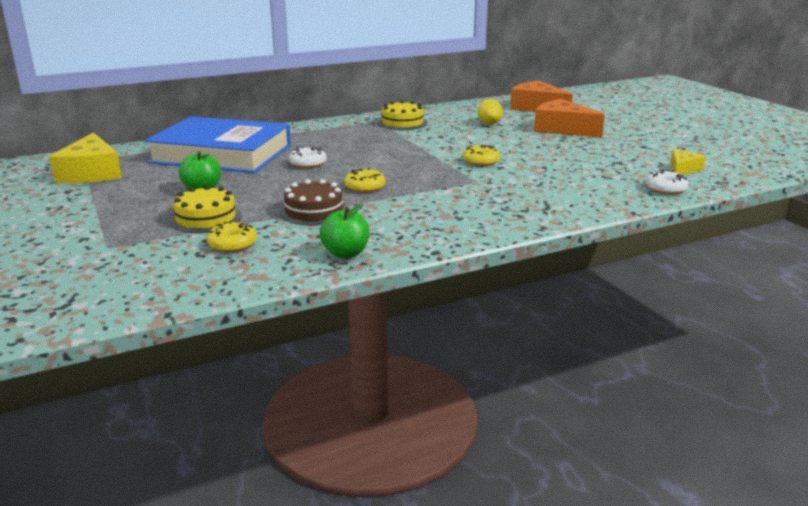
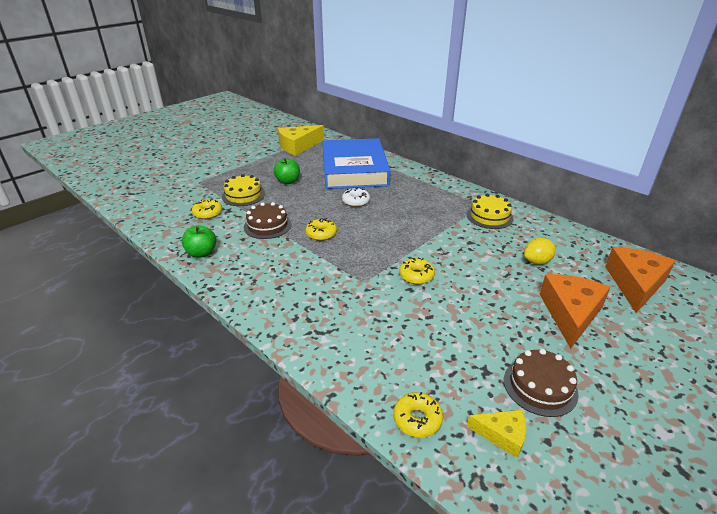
camera: 70 degrees right, 10 degrees up
white donut [645,170,689,195] -> yellow donut [393,392,443,438]
none -> brown cake [504,349,579,417]

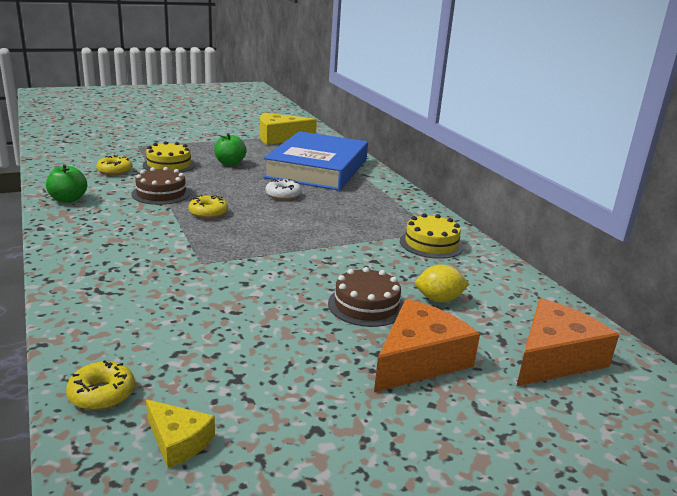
camera: 20 degrees right, 10 degrees down
yellow donut [399,258,435,284] -> none
brown cake [504,349,579,417] -> brown cake moved to [328,267,404,327]

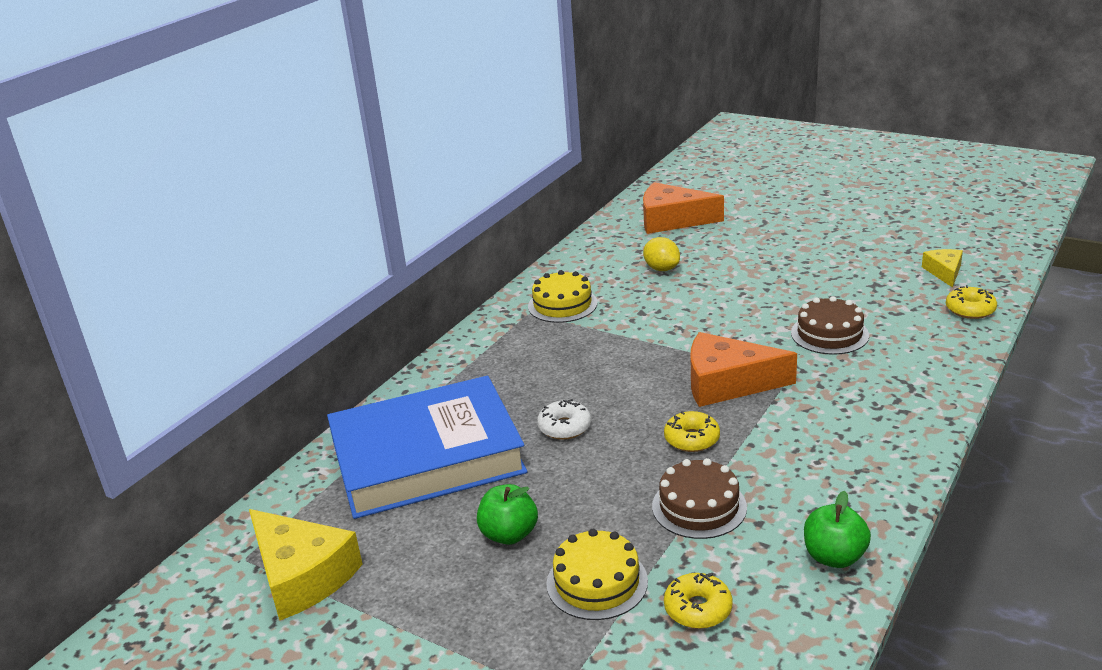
camera: 120 degrees left, 5 degrees up
brown cake [328,267,404,327] -> brown cake moved to [791,296,869,355]
orange cheese [374,299,480,392] -> orange cheese moved to [691,332,797,407]

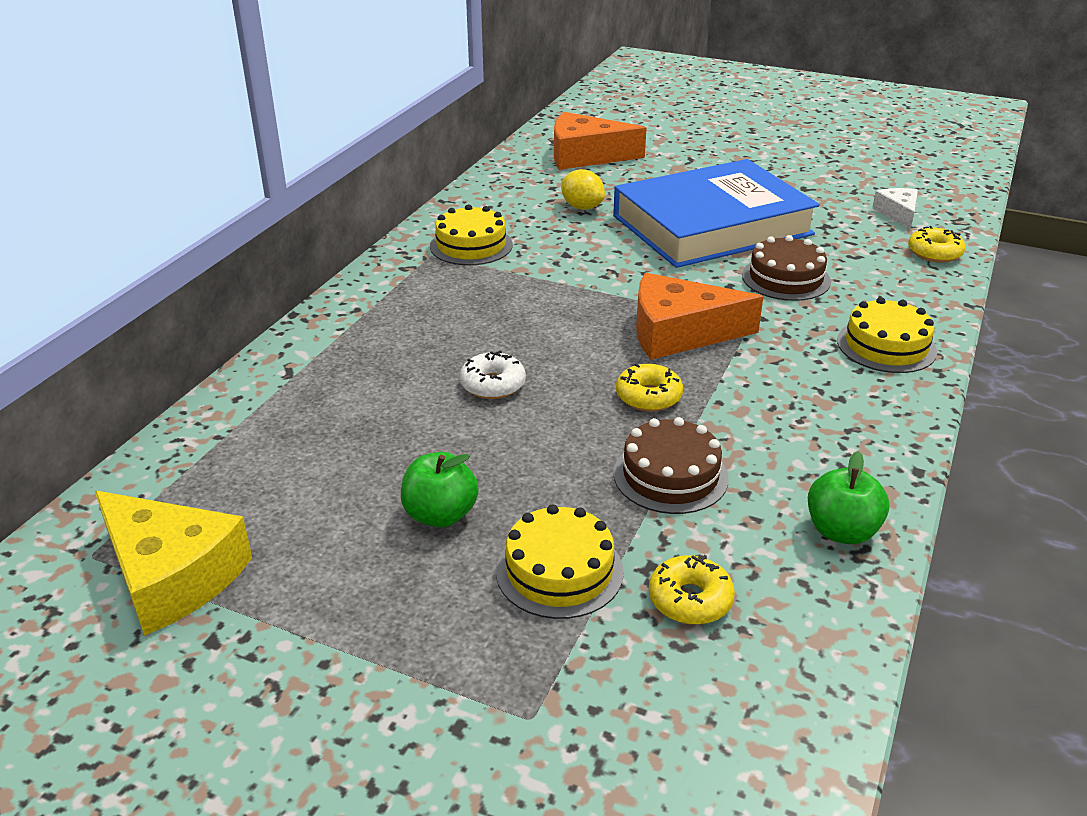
camera: 10 degrees left, 5 degrees up
blue book [327,376,527,519] -> blue book moved to [613,159,820,268]
yellow cheese [922,249,963,288] -> white cheese [872,188,918,230]
none -> yellow cake [837,297,937,373]

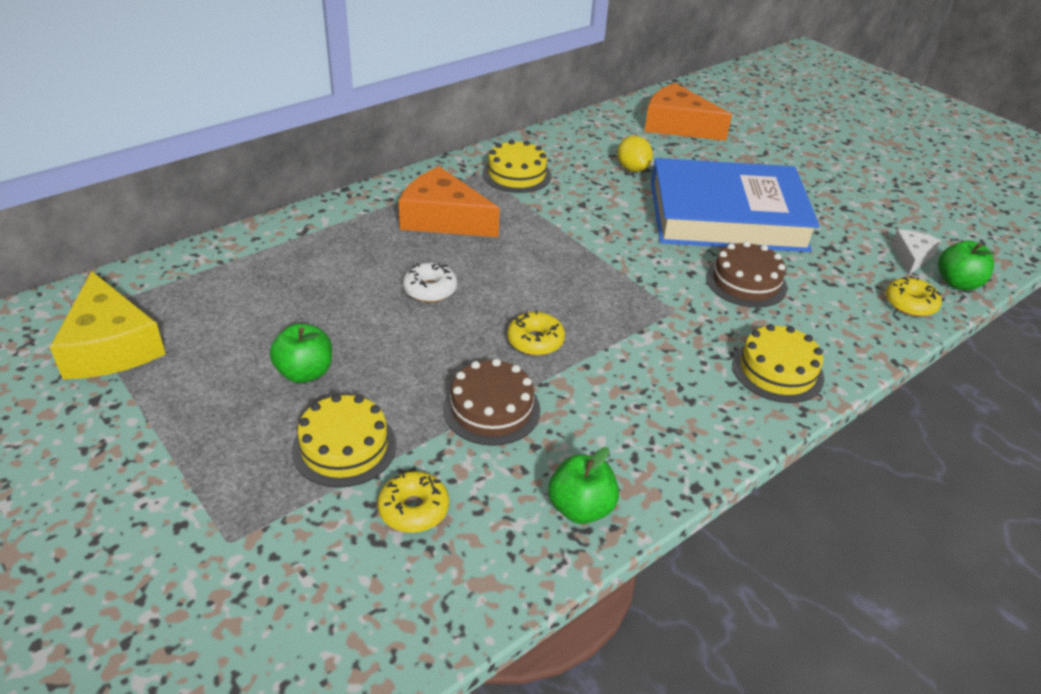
camera: 25 degrees right, 5 degrees up
orange cheese [636,273,764,360] -> orange cheese moved to [399,166,500,237]
none -> green apple [938,241,995,290]

